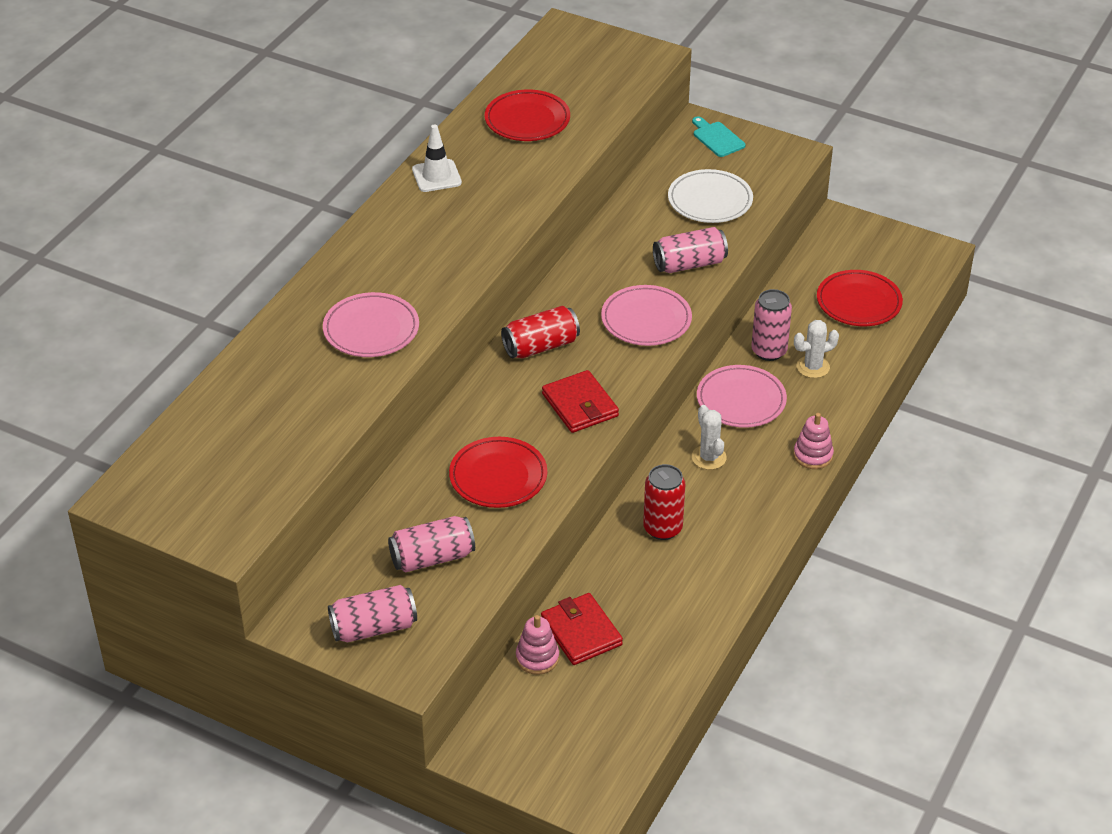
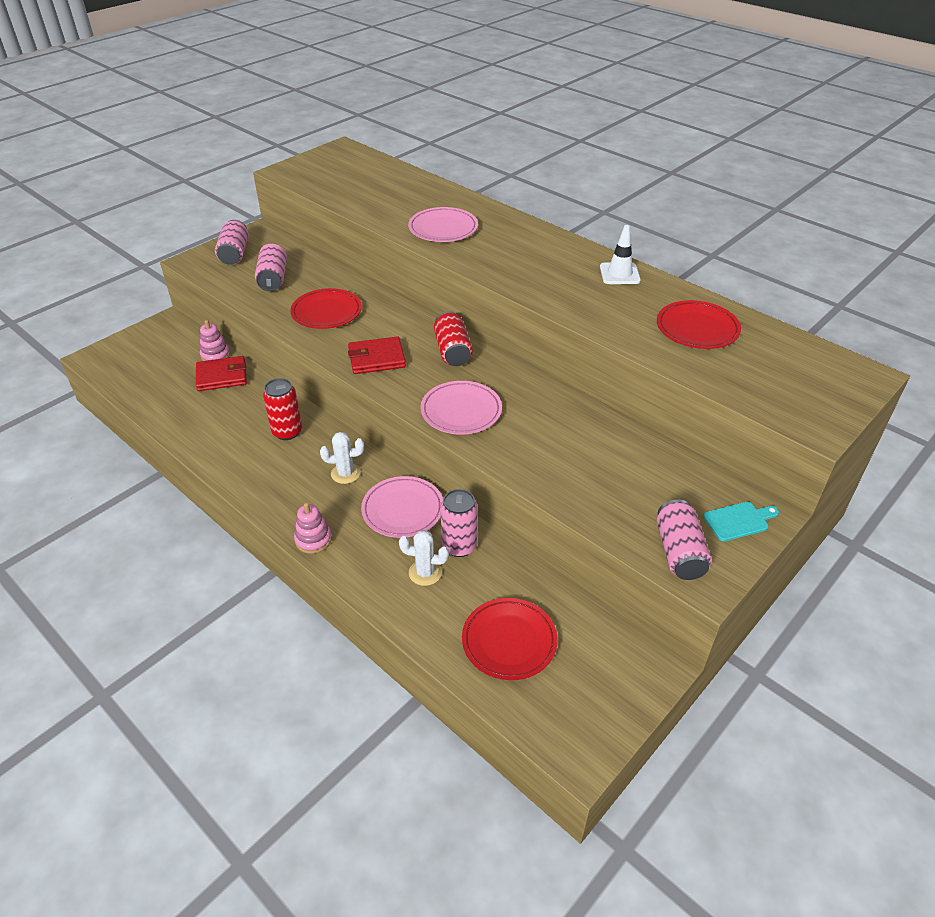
camera: 105 degrees right, 0 degrees up
pink can [653,227,728,273] -> pink can moved to [657,499,712,580]
white plate [668,169,753,223] -> none
white cactus [794,320,839,378] -> white cactus turned 75 degrees counterclockwise [399,530,449,586]

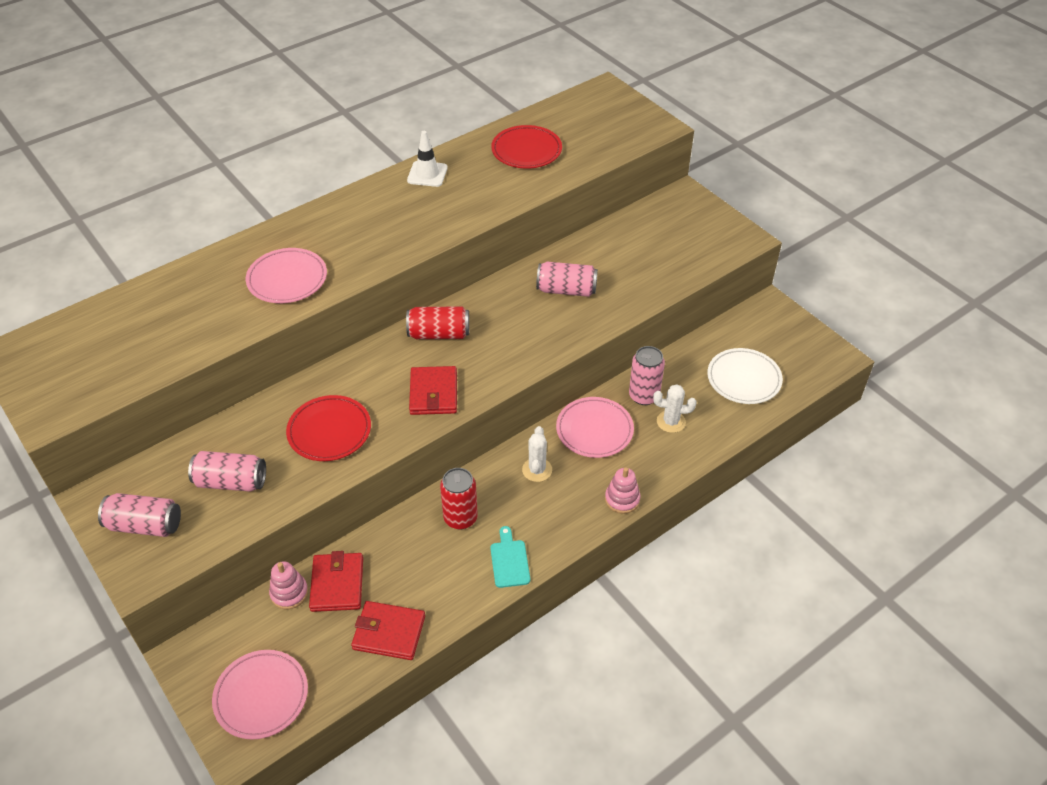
camera: 80 degrees left, 5 degrees up
white cactus [399,530,449,586] -> white cactus turned 75 degrees clockwise [653,384,696,433]
pink plate [421,381,502,435] -> pink plate moved to [212,650,308,740]
red plate [462,598,558,680] -> white plate [707,348,783,404]
pink can [657,499,712,580] -> pink can moved to [536,262,598,297]
turquoise cutting board [703,502,779,541] -> turquoise cutting board moved to [490,526,530,588]
none -> red wallet [351,601,425,660]

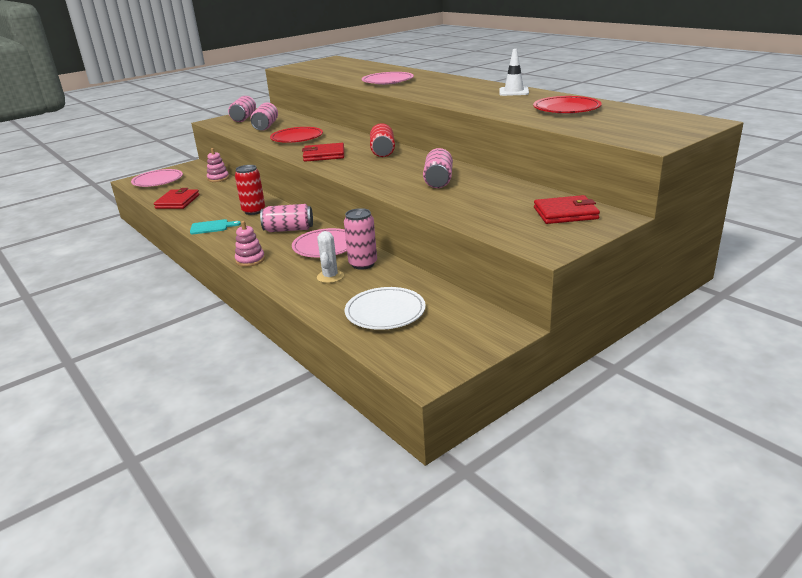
camera: 90 degrees right, 20 degrees down
red wallet [309,551,363,612] -> red wallet moved to [534,195,600,224]
white cactus [522,426,552,482] -> pink can [260,204,313,232]

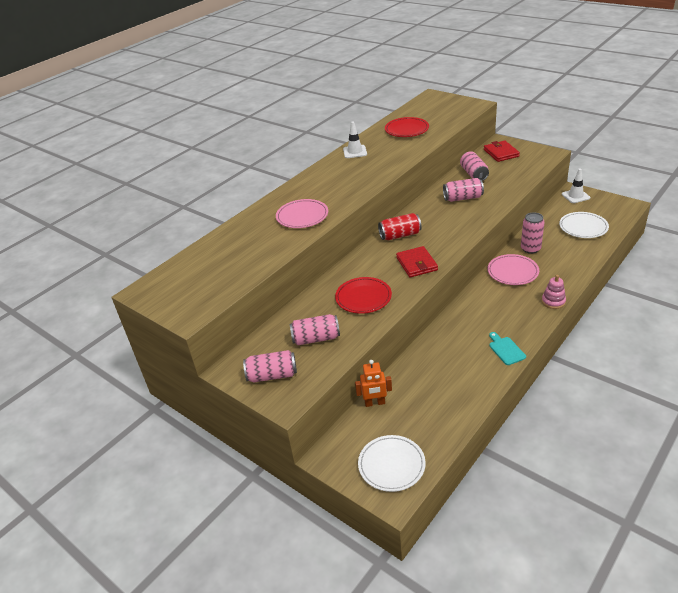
camera: 100 degrees left, 10 degrees up
pink plate [131,169,183,187] -> white plate [358,435,426,492]
red wallet [154,188,199,209] -> none
pink stacking toy [207,148,229,182] -> orange robot [355,360,392,407]
red can [235,165,265,215] -> none
pink can [260,204,313,232] -> pink can moved to [460,151,489,181]
white cactus [317,231,344,283] -> none
none -> white traffic cone [562,169,590,203]

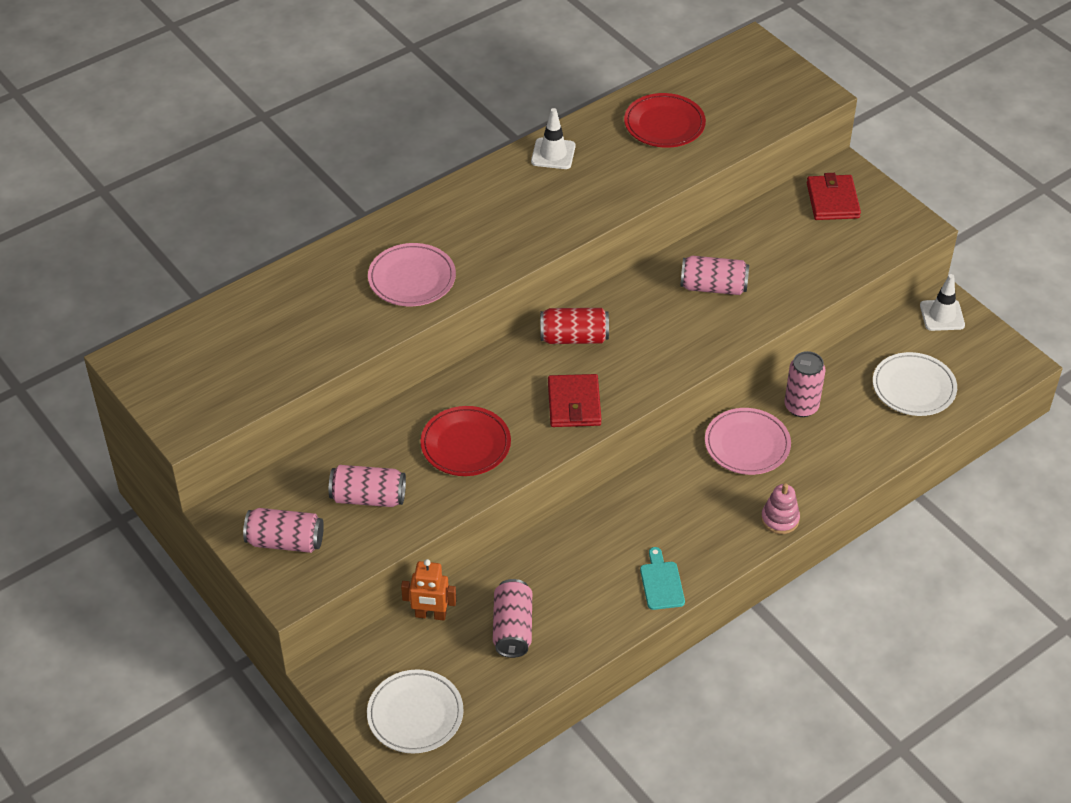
camera: 10 degrees right, 10 degrees up
pink can [460,151,489,181] -> pink can moved to [493,579,532,658]

